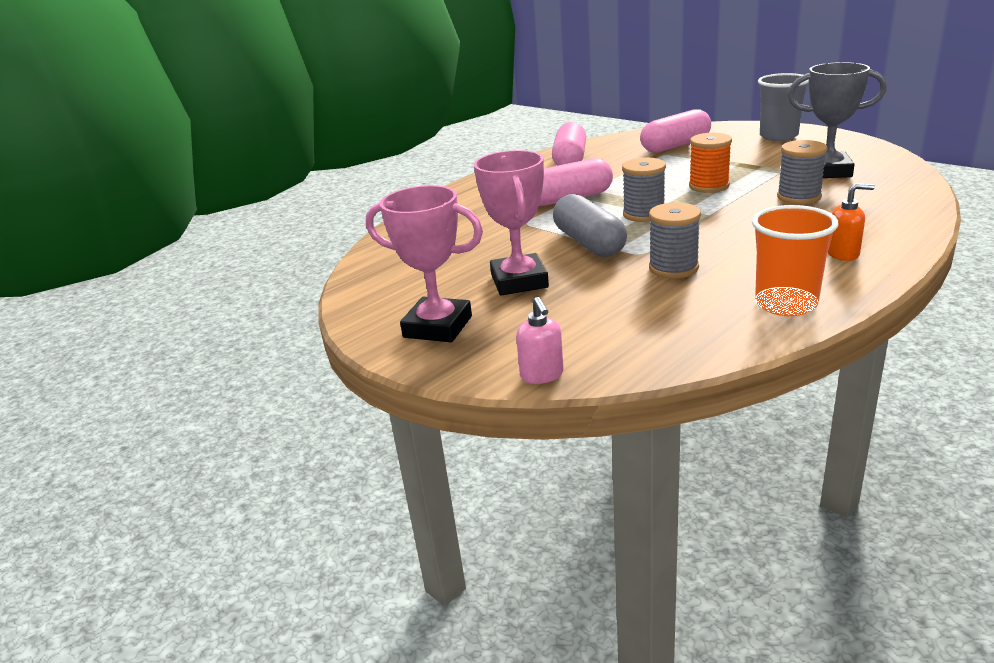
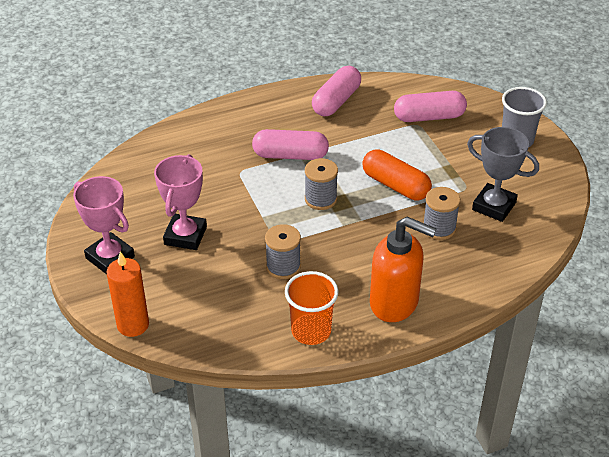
camera: 20 degrees right, 15 degrees up
pink soap dispenser [516,297,564,384] -> orange candle [106,251,149,337]
grey capsule [553,194,627,257] -> none
orange spool [689,133,732,193] -> orange capsule [362,149,432,200]
orange soap dispenser [828,183,875,261] -> orange soap dispenser [370,217,436,322], size x2.23

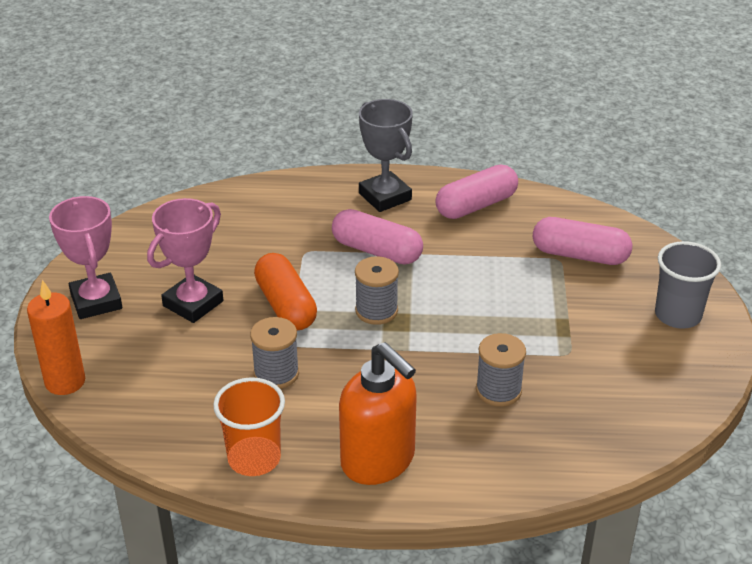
camera: 25 degrees right, 5 degrees down
orange capsule [362,149,432,200] -> orange capsule moved to [254,253,317,331]
grey trophy [467,127,539,222] -> grey trophy moved to [359,99,413,212]

